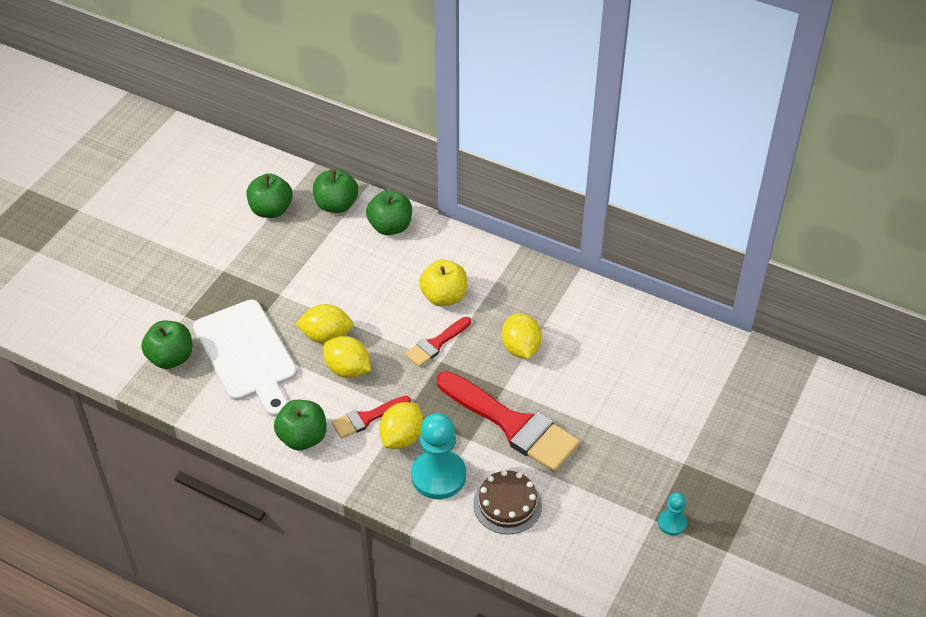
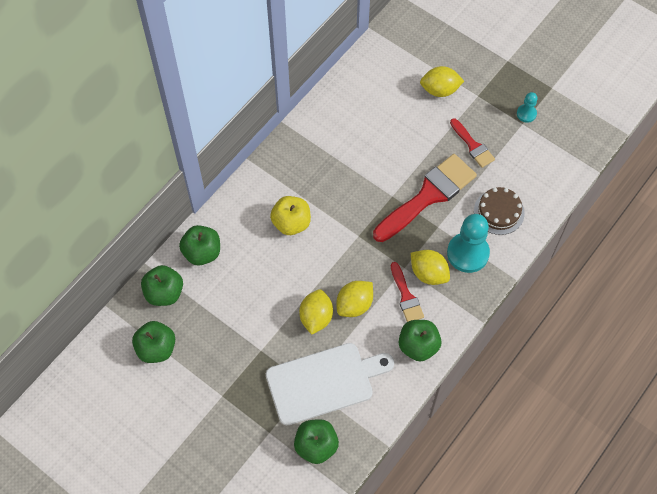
camera: 80 degrees left, 15 degrees up
red brush [405,317,471,367] -> red brush moved to [450,118,495,168]
yellow lemon [502,313,542,359] -> yellow lemon moved to [420,66,464,97]

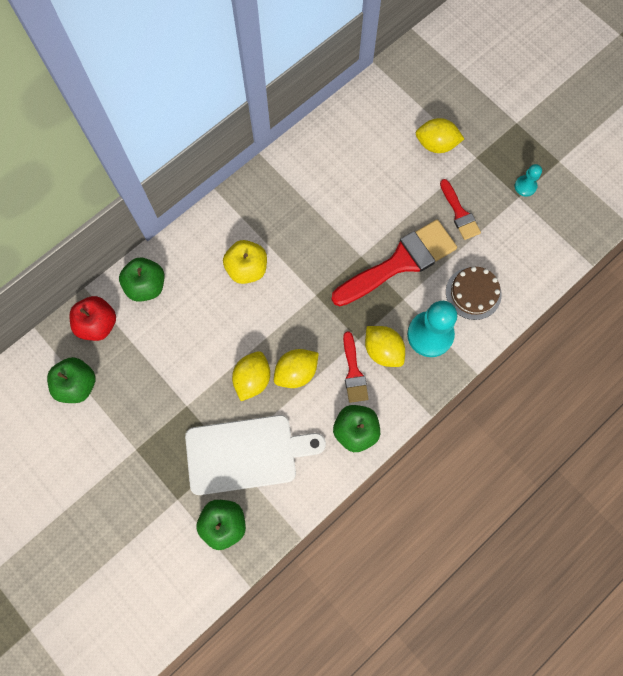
camera: 10 degrees right, 10 degrees up
green apple [141,265,183,306] -> red apple [69,296,116,341]

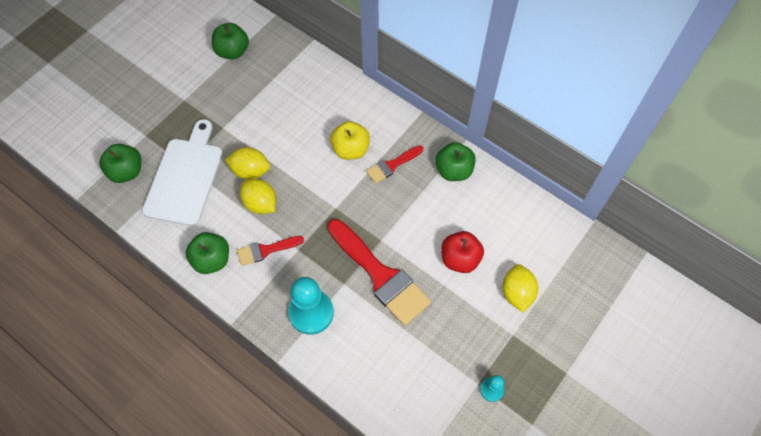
camera: 80 degrees right, 10 degrees down
red apple [69,296,116,341] -> red apple moved to [441,231,484,273]
green apple [119,258,164,302] -> green apple moved to [435,142,476,181]
white cutting board [185,415,326,495] -> white cutting board turned 150 degrees counterclockwise [142,119,223,226]
yellow lemon [365,326,405,367] -> none
red brush [440,179,481,240] -> red brush moved to [366,145,423,184]
brown cake [446,267,502,320] -> none

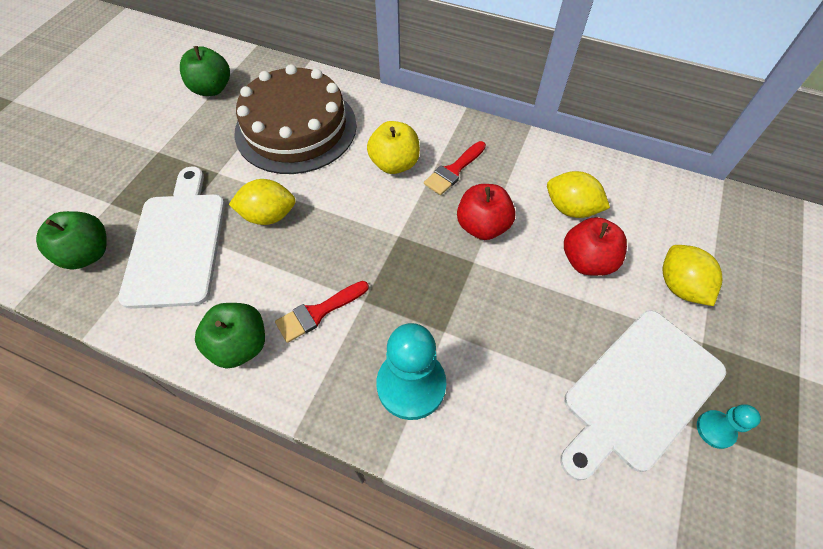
camera: 15 degrees left, 5 degrees down
yellow lemon [240,179,276,214] -> yellow lemon moved to [547,171,610,218]
red brush [328,219,431,326] -> none
green apple [435,142,476,181] -> none
none -> brown cake [235,64,357,174]
none -> red apple [457,184,516,240]
none -> white cutting board [560,310,726,480]

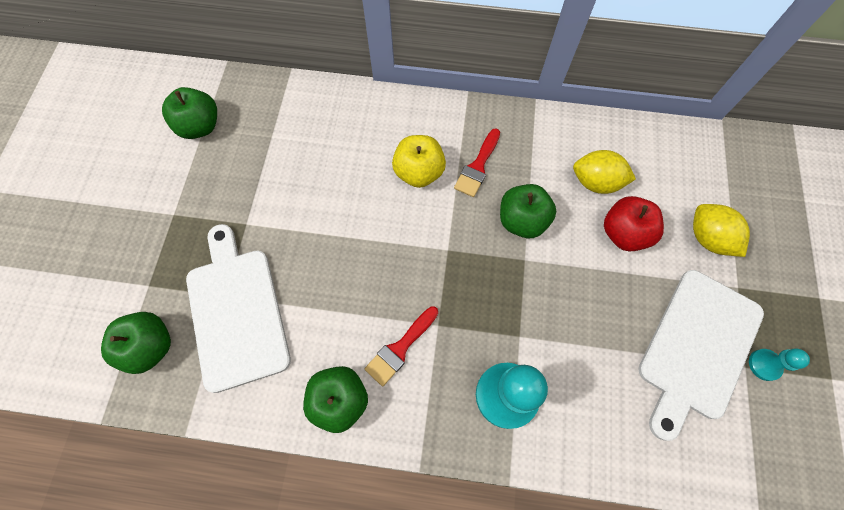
camera: 15 degrees left, 10 degrees up
yellow lemon [229,179,296,225] -> none
brown cake [235,64,357,174] -> none
red apple [457,184,516,240] -> green apple [500,184,556,238]

